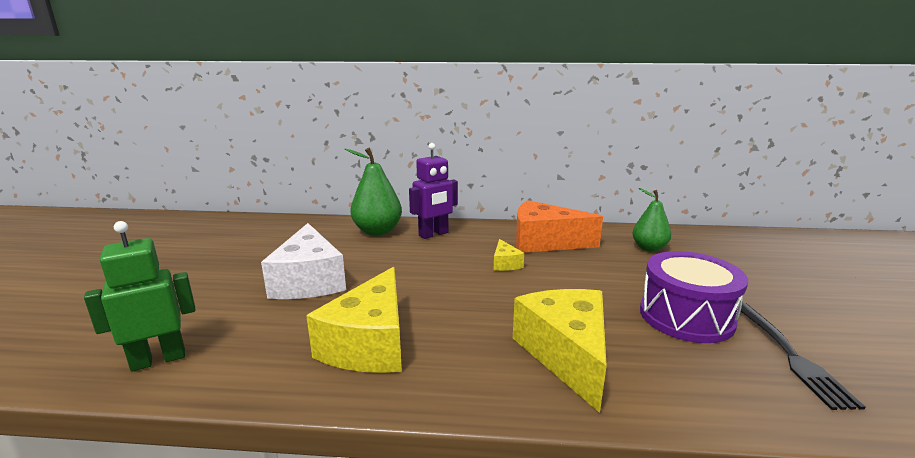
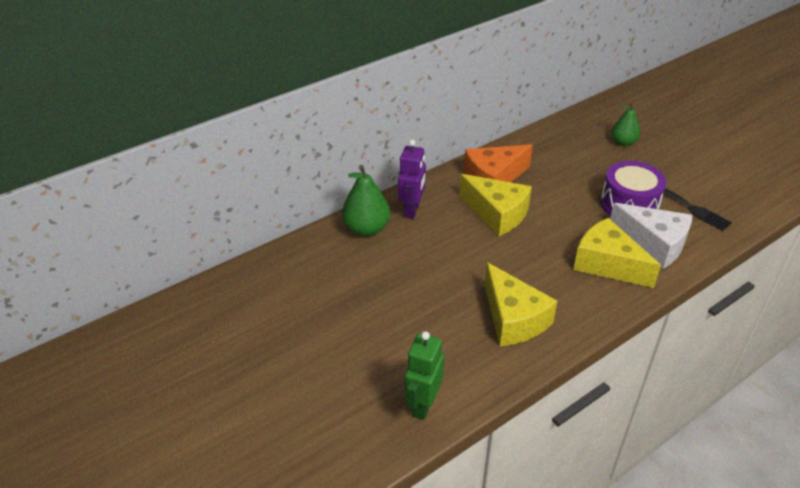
camera: 40 degrees left, 20 degrees up
white cheese [261,223,346,299] -> white cheese moved to [610,203,692,269]
yellow cheese [494,239,524,271] -> yellow cheese [459,174,532,236], size x2.22
green pear [632,188,671,252] -> green pear moved to [612,102,640,146]

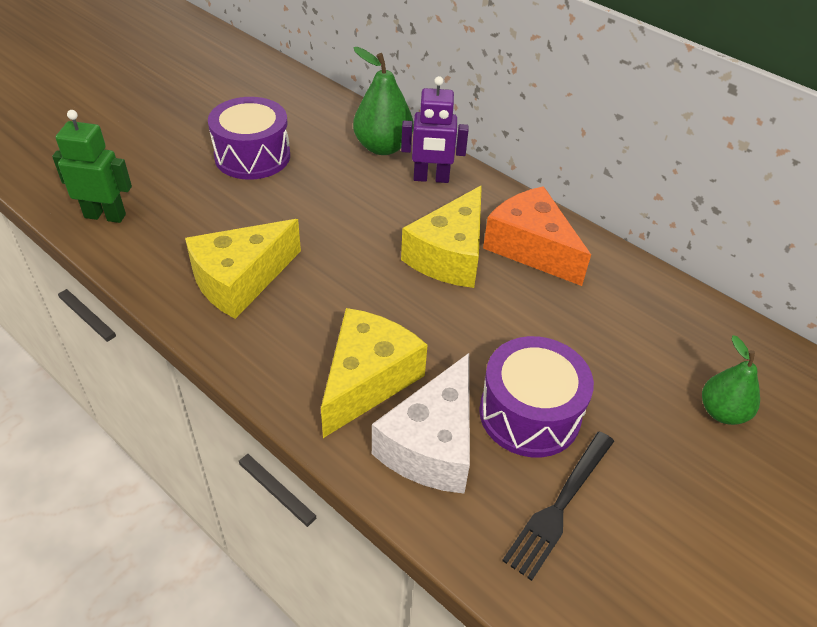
camera: 75 degrees right, 5 degrees up
none -> purple drum [208,97,290,180]

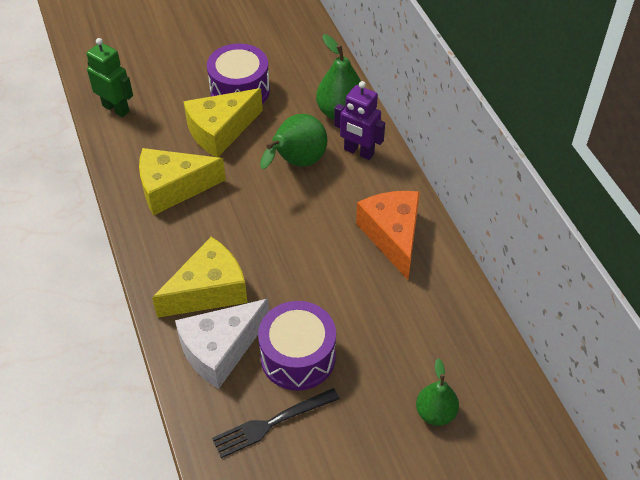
camera: 30 degrees right, 5 degrees up
yellow cheese [401,186,482,288] -> yellow cheese moved to [183,88,263,157]
none -> green pear [260,114,327,169]

